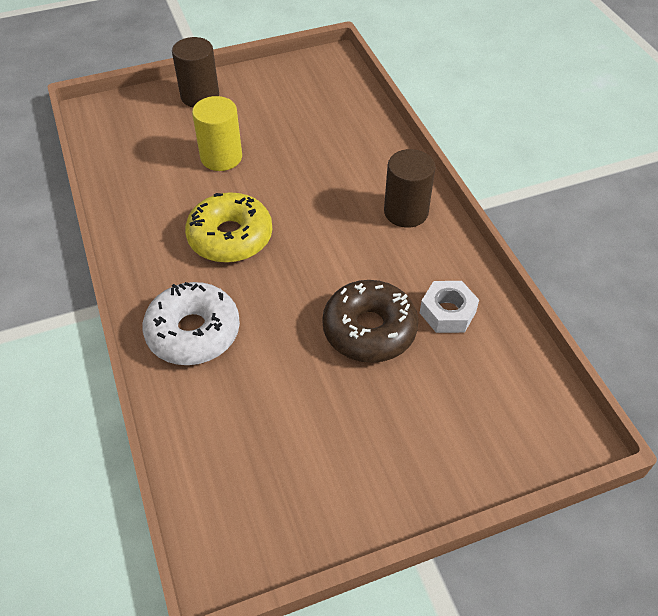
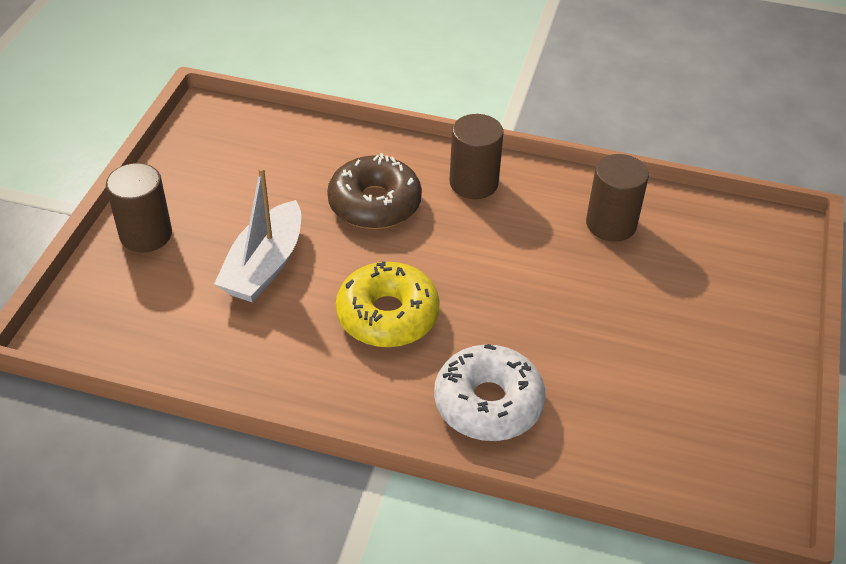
camera: 55 degrees left, 5 degrees down
yellow cylinder [192,96,242,171] -> white boat [214,167,301,302]
brown donut [322,280,418,363] -> brown donut moved to [327,153,422,229]
white nut [420,281,479,333] -> brown cylinder [586,154,649,242]

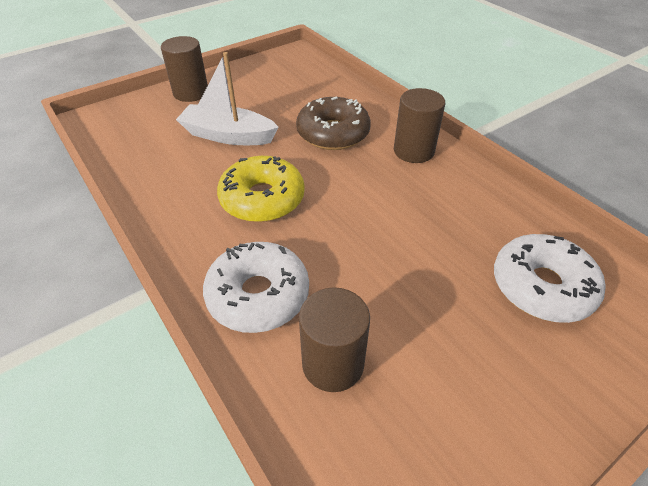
camera: 40 degrees right, 0 degrees up
white boat [214,167,301,302] -> white boat turned 45 degrees clockwise [176,52,279,145]
brown cylinder [586,154,649,242] -> brown cylinder moved to [299,287,370,392]
none -> white donut [494,234,605,323]

